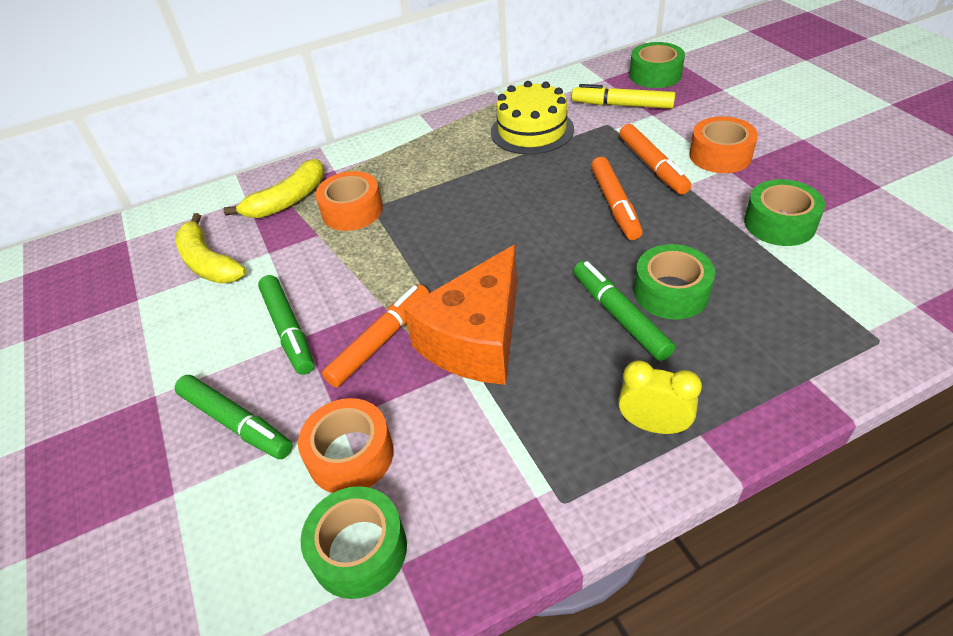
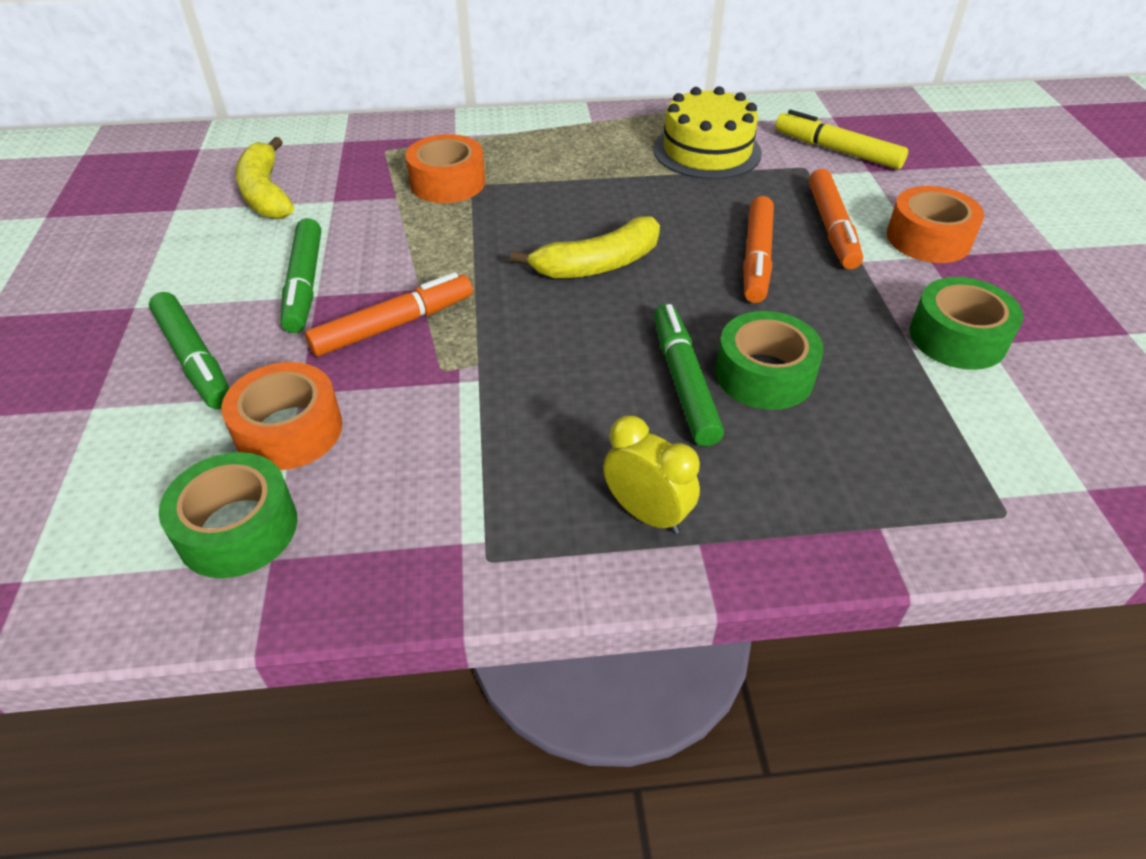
camera: 15 degrees right, 0 degrees up
yellow banana [223,159,324,218] -> yellow banana moved to [510,216,660,279]
orange cheese [403,245,517,385] -> none
green tape [629,42,685,88] -> none

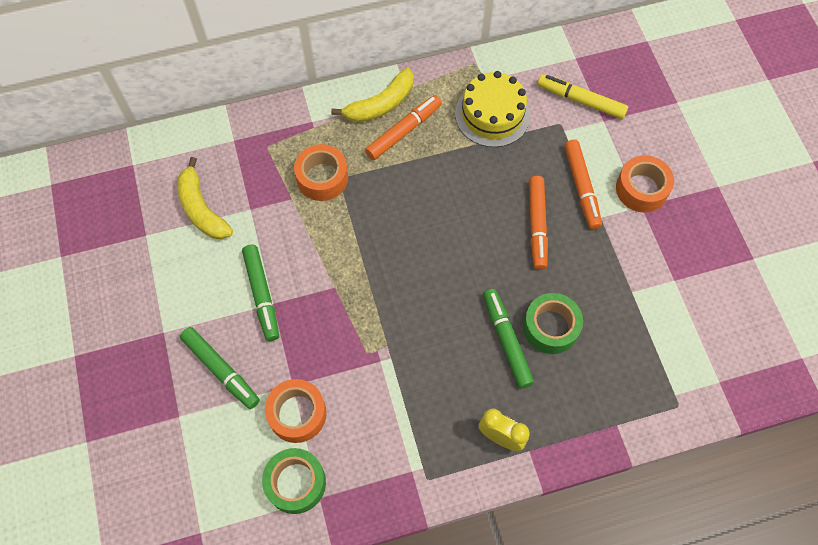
camera: 10 degrees left, 20 degrees up
orange marker [305,272,473,357] -> orange marker moved to [365,95,442,160]
yellow banana [510,216,660,279] -> yellow banana moved to [331,68,414,123]
green tape [909,277,1023,370] -> none

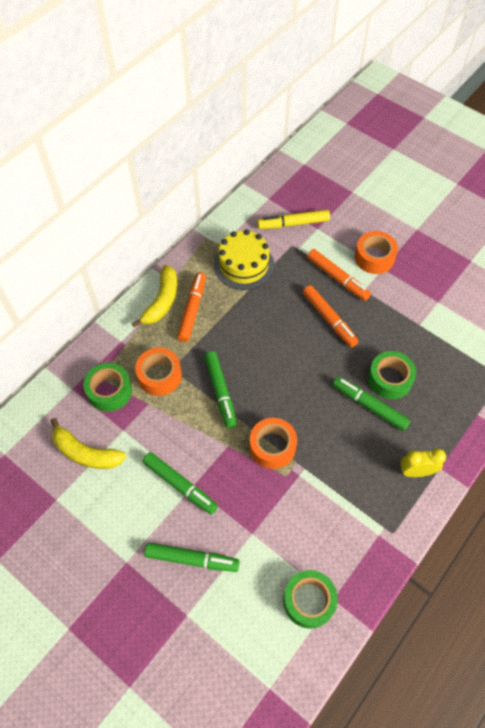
camera: 35 degrees left, 5 degrees down
orange tape [265,379,327,443] -> orange tape moved to [249,418,297,469]
none -> green tape [84,363,132,412]
none -> green marker [204,351,237,428]

